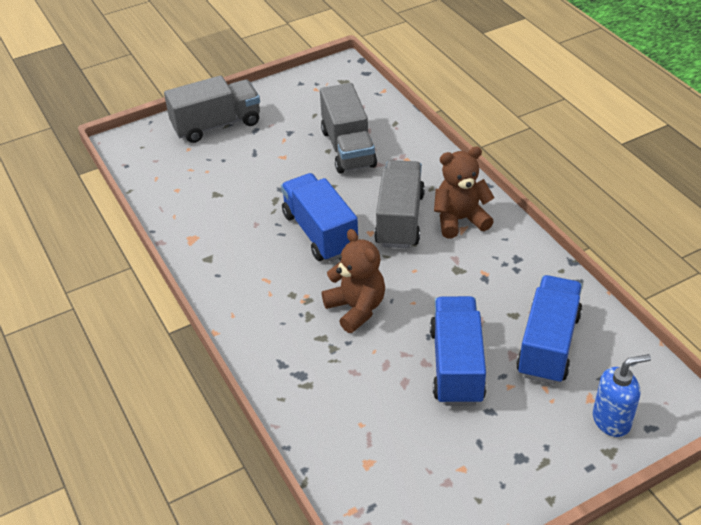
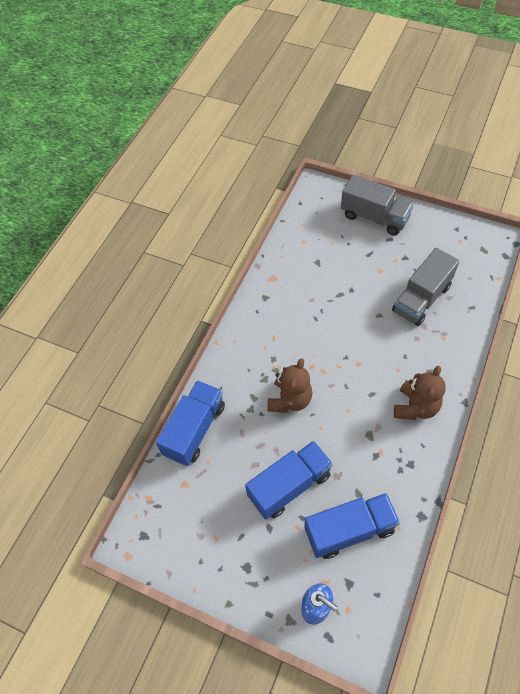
camera: 55 degrees right, 15 degrees up
blue truck [281,173,358,262] -> blue truck moved to [156,380,225,466]
grey truck [374,160,425,248] -> none
brown teddy bear [434,147,495,239] -> brown teddy bear turned 75 degrees clockwise [394,366,446,420]

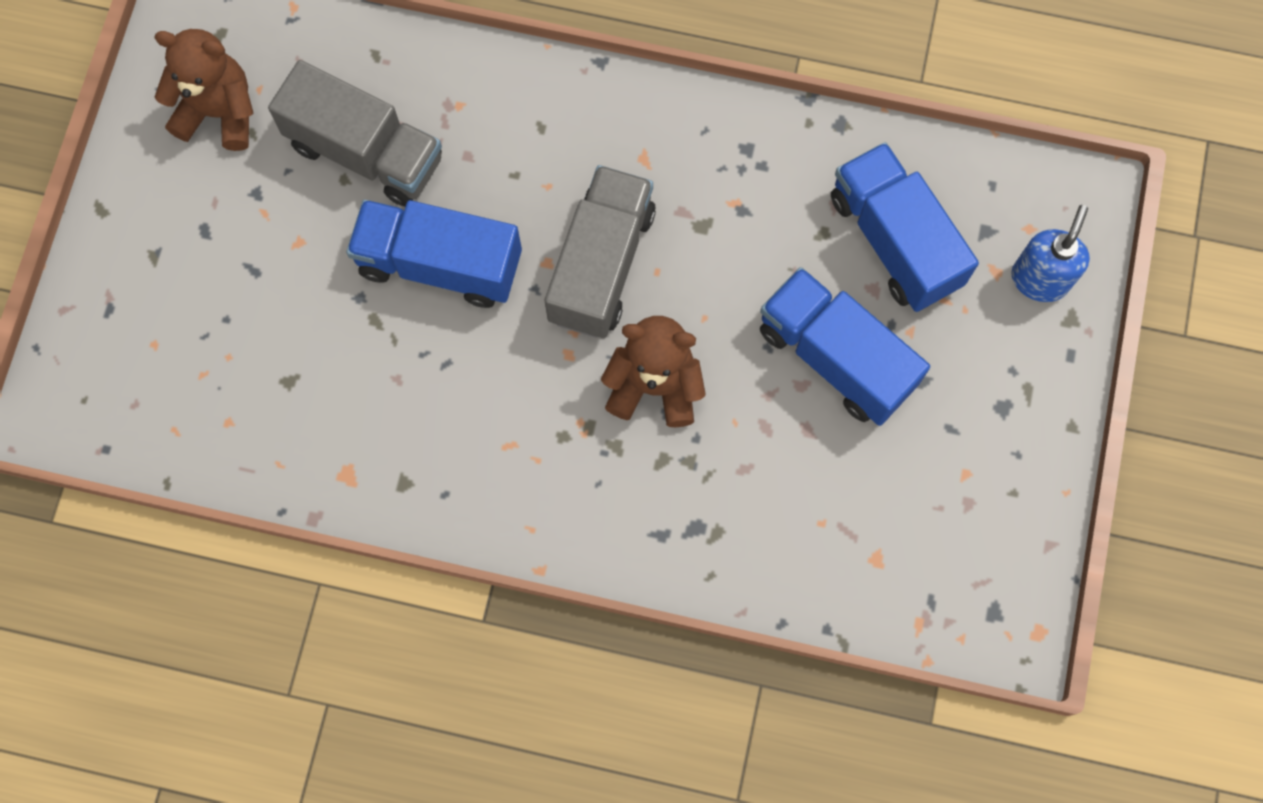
camera: 105 degrees left, 15 degrees up
blue truck [156,380,225,466] -> blue truck moved to [346,200,522,308]
grey truck [341,175,414,236] -> grey truck moved to [545,165,656,338]
brown teddy bear [394,366,446,420] -> brown teddy bear moved to [154,29,254,151]

